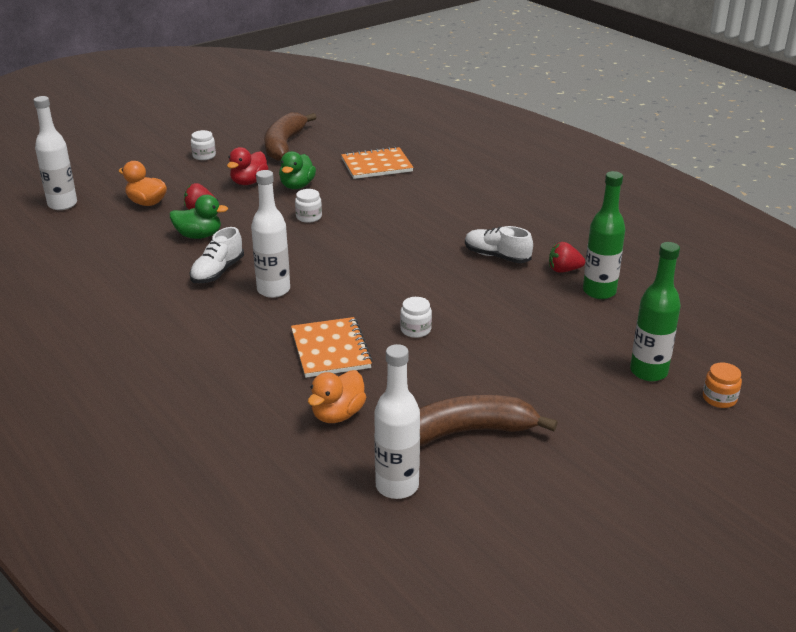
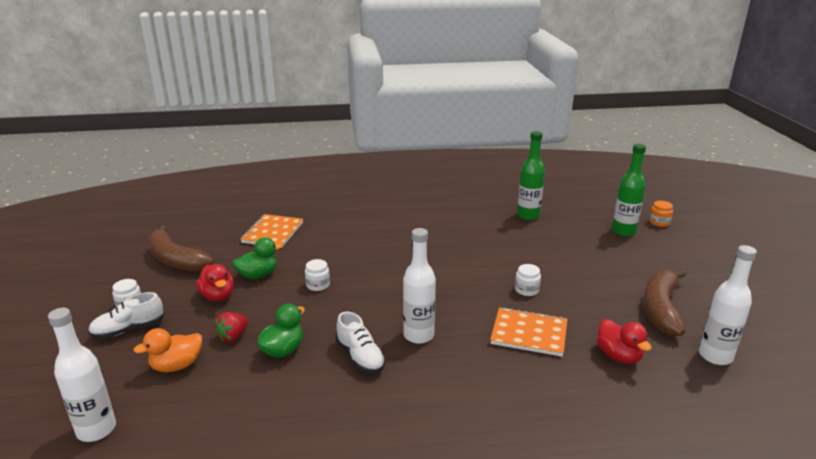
camera: 60 degrees left, 5 degrees down
green duck [279,151,316,189] -> green duck turned 75 degrees counterclockwise [232,237,283,279]
orange duck [308,370,366,423] -> red duck [597,319,652,364]
white shoe [465,226,533,263] -> white shoe moved to [88,292,164,339]
red strawberry [549,242,585,273] -> none

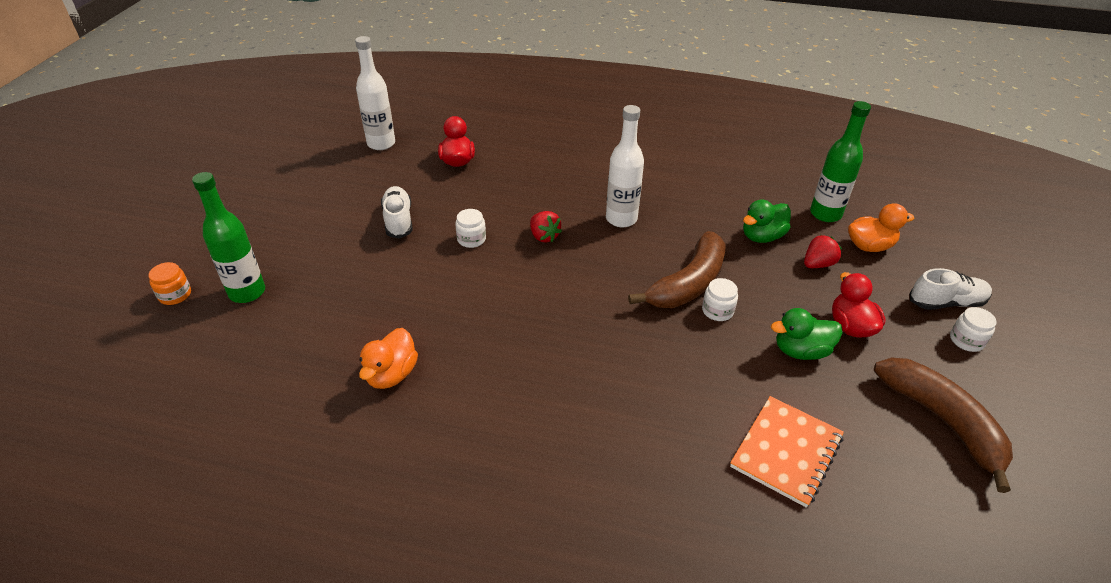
camera: 160 degrees left, 15 degrees up
white bottle [48,308,116,442] -> none
white shoe [336,312,385,374] -> white shoe moved to [381,186,413,238]
orange notebook [490,307,567,357] -> none
green bottle [517,131,545,220] -> green bottle moved to [810,101,871,222]
brown banana [643,269,687,336] -> brown banana moved to [628,231,726,308]
none -> orange duck [359,328,418,389]
none -> red strawberry [530,211,562,242]

